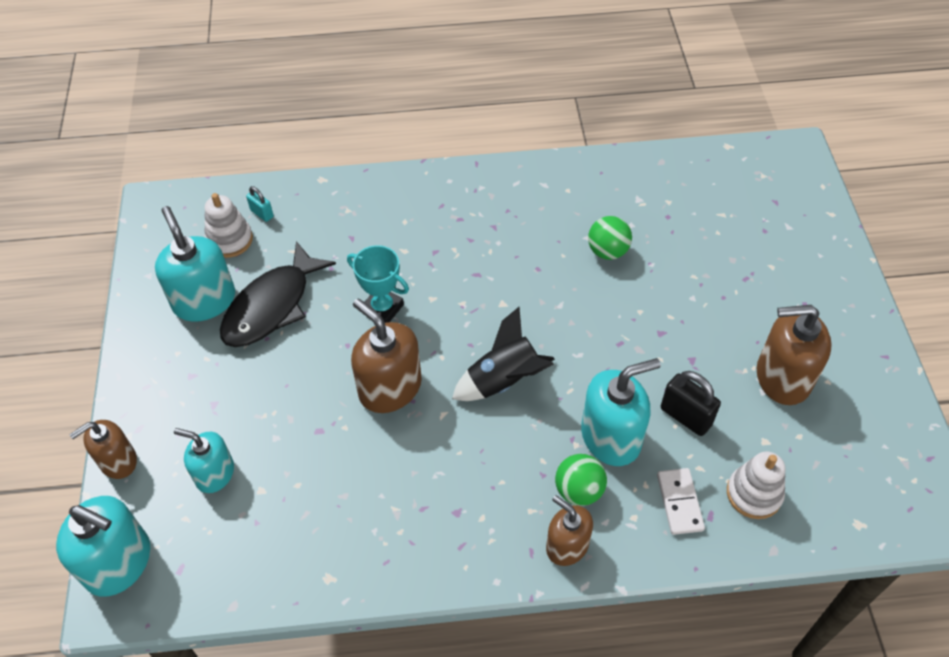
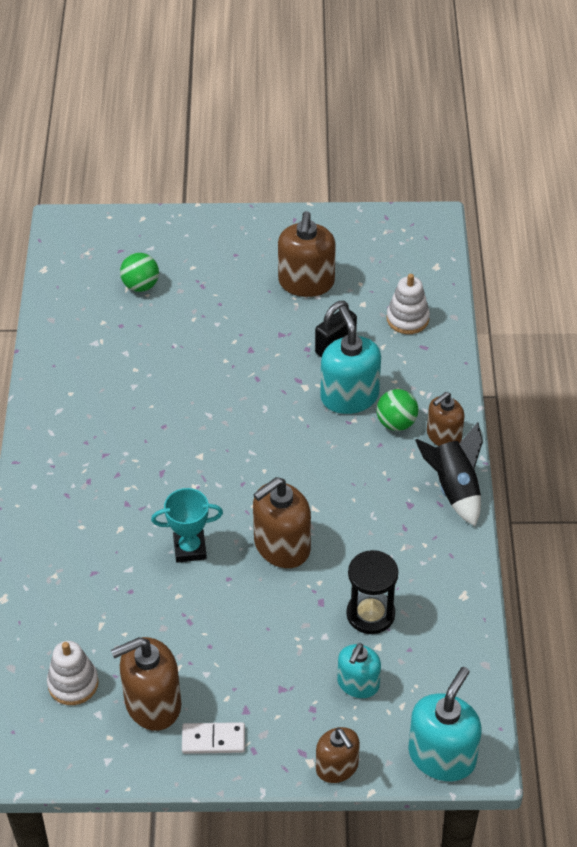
camera: 85 degrees left, 5 degrees down
turquoise soap dispenser [155,206,235,322] -> brown soap dispenser [111,637,181,731]
black fish [220,241,336,347] -> none
turquoise padlock [246,186,274,222] -> none
turquoise trophy [347,245,409,323] -> turquoise trophy turned 45 degrees clockwise [151,488,223,563]
black rocket [452,307,555,401] -> black rocket moved to [415,422,483,526]
green ball [588,216,632,260] -> green ball moved to [120,253,159,292]
white domino [657,468,705,535] -> white domino moved to [182,722,245,754]
none -> black hourglass [347,550,398,634]

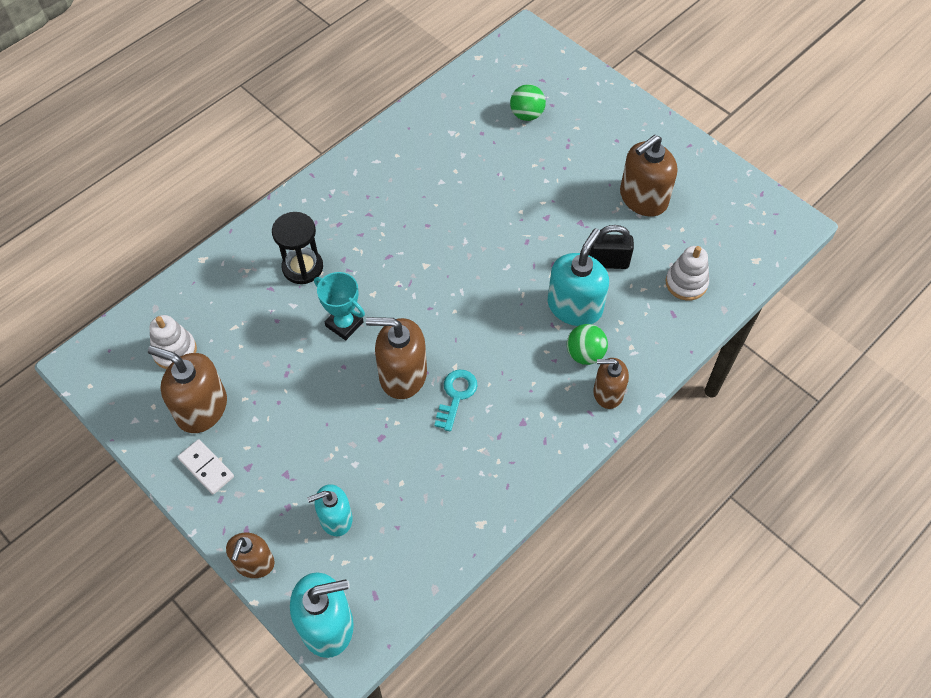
camera: 45 degrees right, 10 degrees up
black hourglass [347,550,398,634] -> black hourglass moved to [272,212,323,284]
black rocket [415,422,483,526] -> none
none -> turquoise key [434,370,478,431]

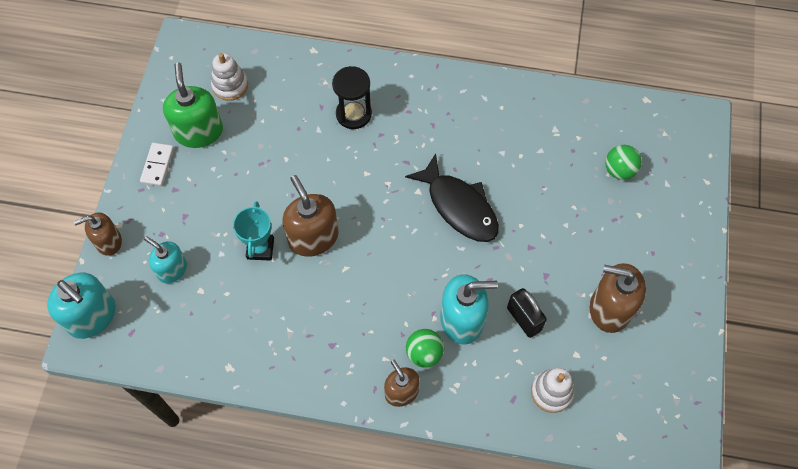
camera: 55 degrees right, 5 degrees up
brown soap dispenser [148,346,227,433] -> green soap dispenser [163,62,223,148]
turquoise trophy [314,272,365,340] -> turquoise trophy moved to [233,201,274,261]
turquoise key [434,370,478,431] -> none
none -> black fish [405,153,499,242]

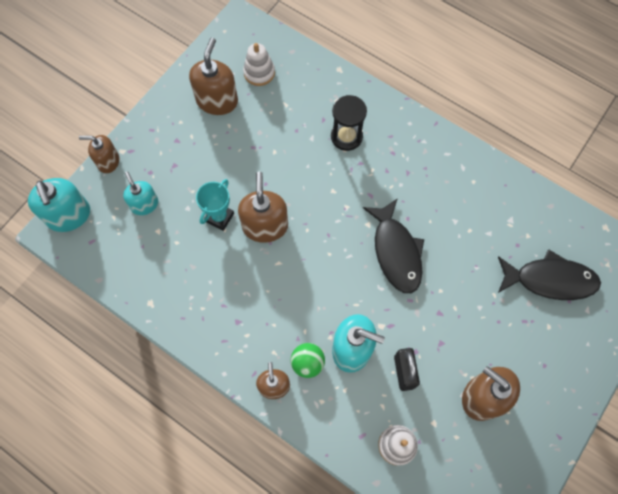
camera: 25 degrees right, 5 degrees up
white domino [140,143,174,186] -> none
green soap dispenser [163,62,223,148] -> brown soap dispenser [189,38,238,115]
green ball [605,145,642,180] -> black fish [498,249,601,300]

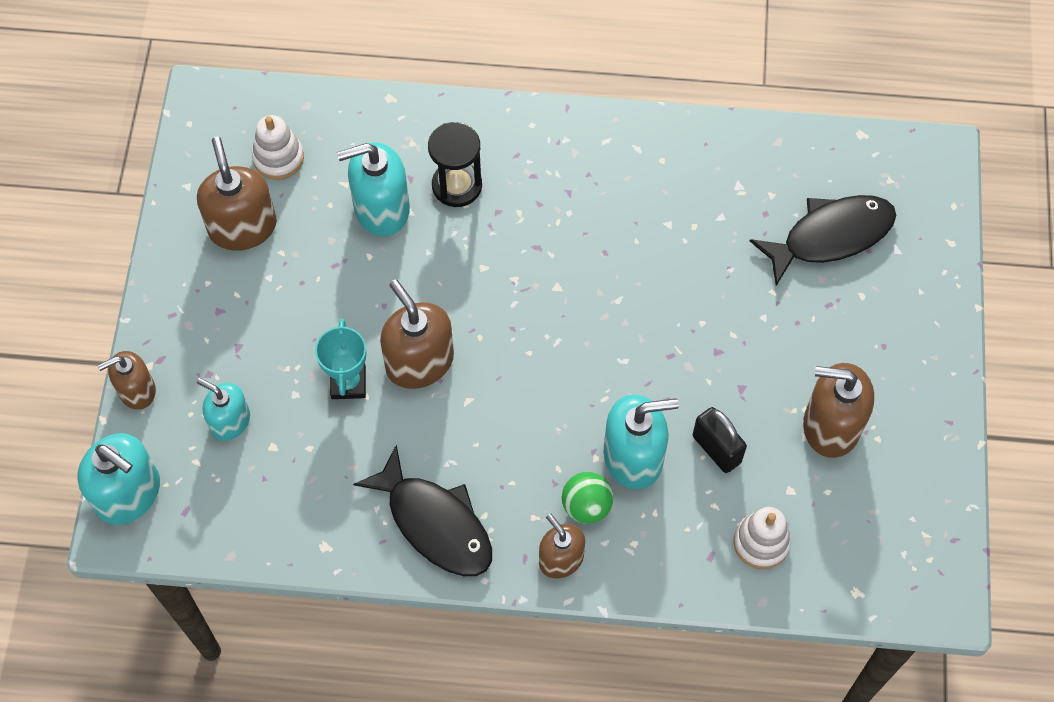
camera: 30 degrees left, 5 degrees down
black fish [363,198,424,293] -> black fish moved to [353,444,492,576]
none -> turquoise soap dispenser [337,142,410,236]

